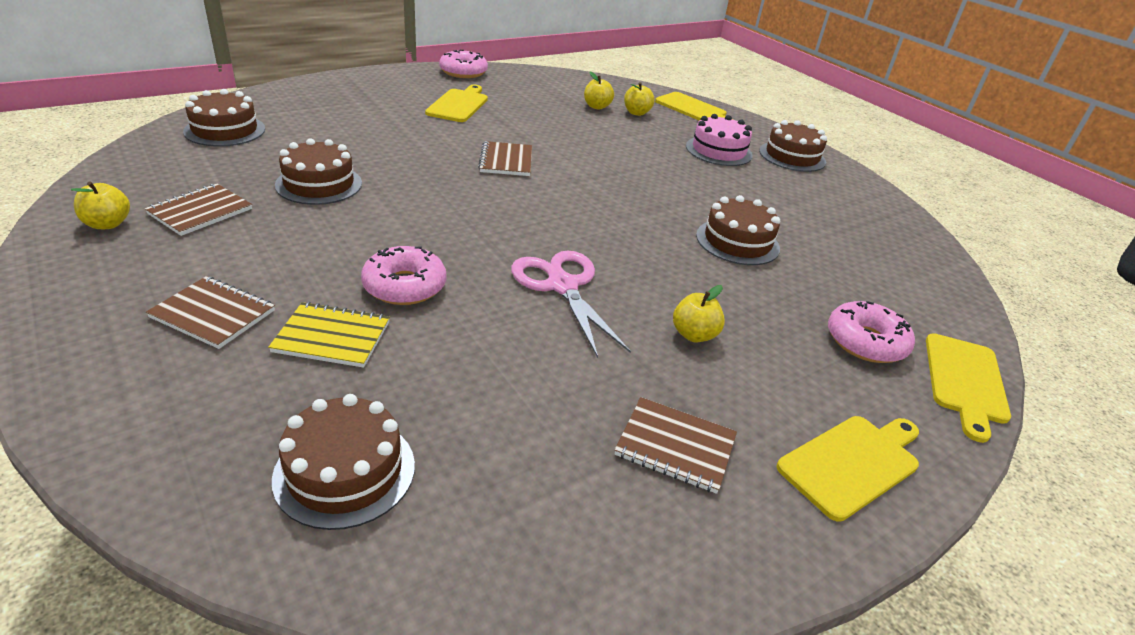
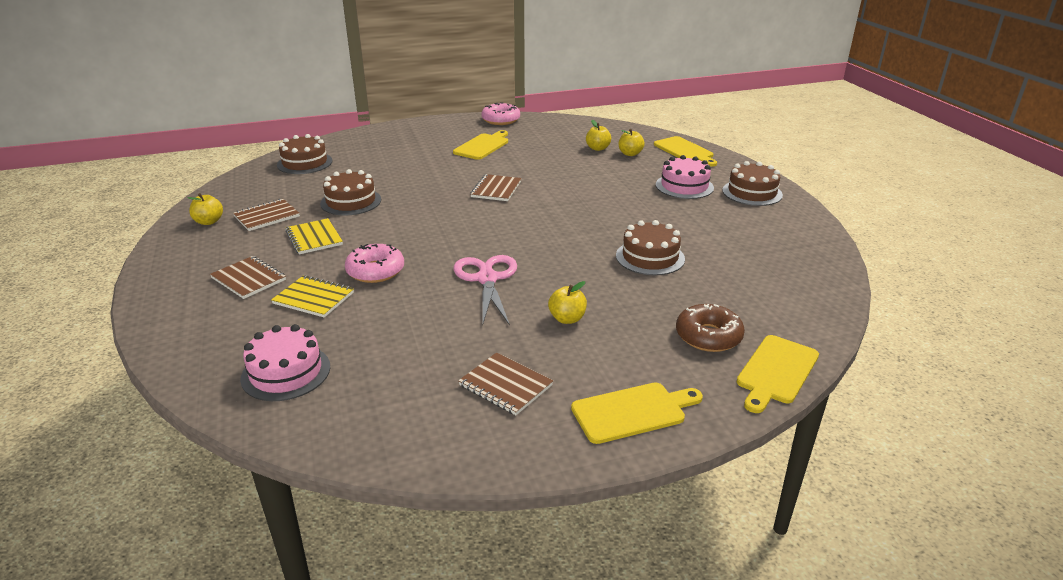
camera: 20 degrees right, 5 degrees down
brown cake [272,394,415,530] -> pink cake [240,324,330,401]
pink donut [828,301,915,363] -> brown donut [676,304,745,352]
none -> yellow notebook [285,218,343,254]

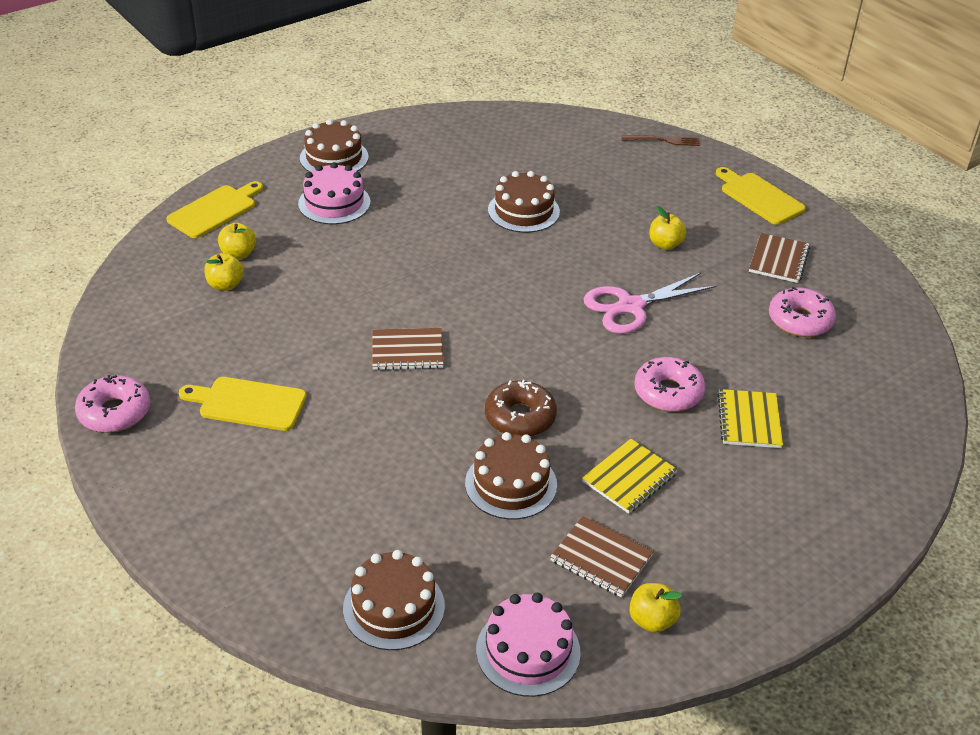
camera: 110 degrees left, 10 degrees up
brown notebook [210,256,286,299] -> none
pink cake [240,324,330,401] -> pink cake moved to [476,593,581,697]
brown donut [676,304,745,352] -> brown donut moved to [485,380,557,437]
yellow cutting board [737,335,819,413] -> brown fork [622,136,700,146]
none -> pink donut [769,287,836,337]

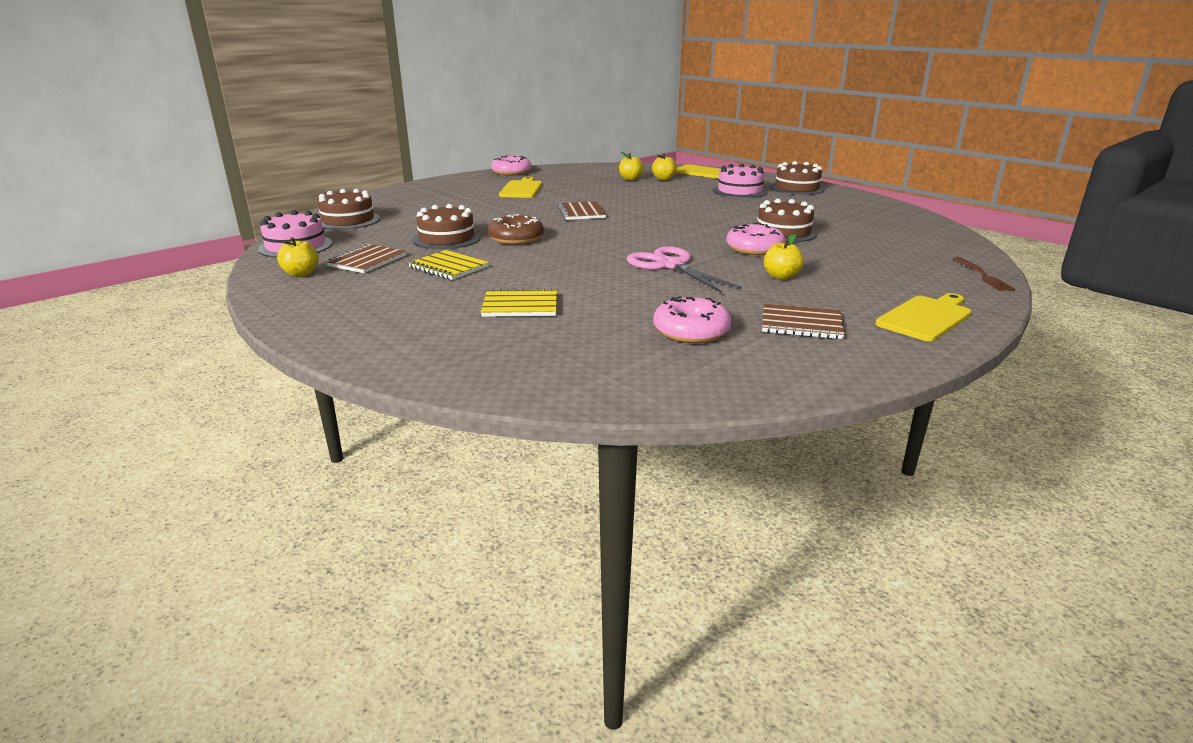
camera: 85 degrees right, 15 degrees down
pink donut [634,357,705,412] -> pink donut moved to [726,223,785,255]

